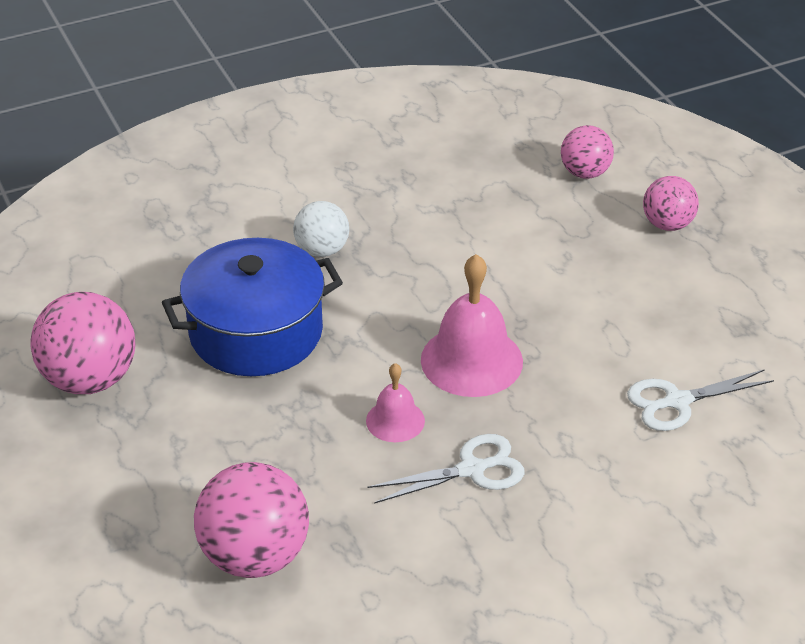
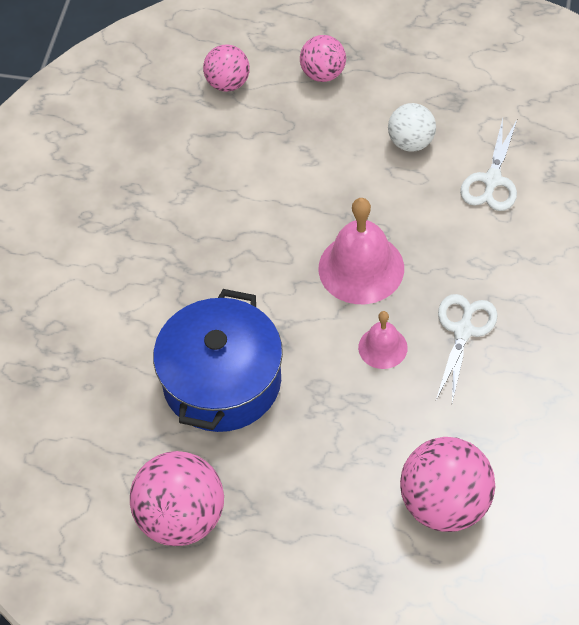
camera: 50 degrees left, 15 degrees up
white ball [293,201,349,257] -> white ball moved to [388,103,436,152]

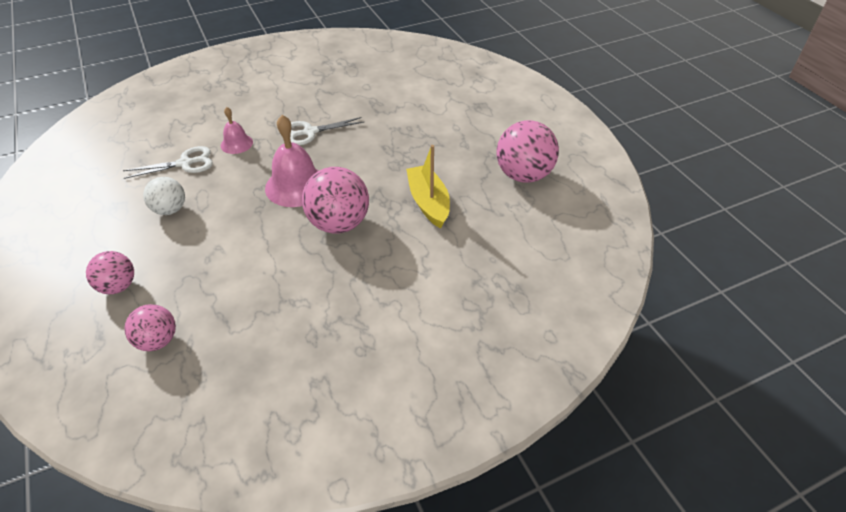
camera: 130 degrees left, 10 degrees down
blue pot [153,289,283,432] -> yellow boat [406,145,450,228]
pink bell [358,311,408,369] -> pink bell moved to [221,107,253,154]
pink ball [400,437,495,532] -> pink ball moved to [302,167,369,233]

